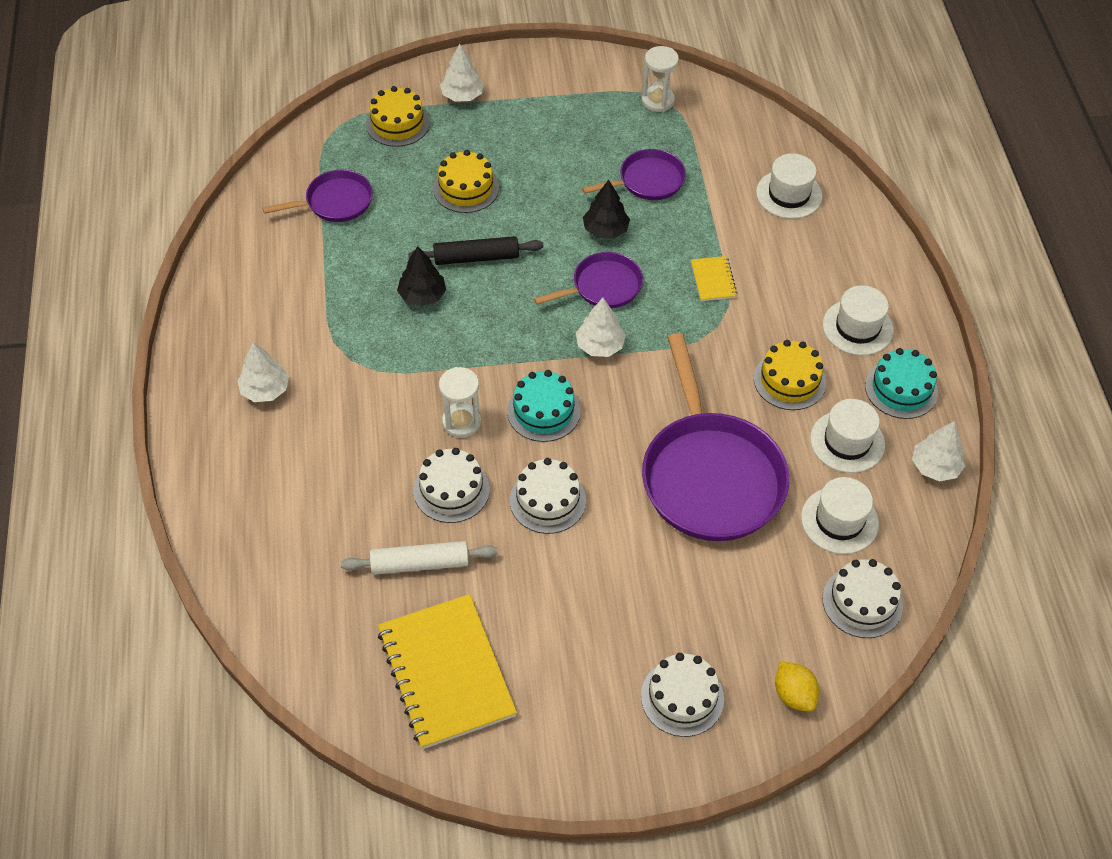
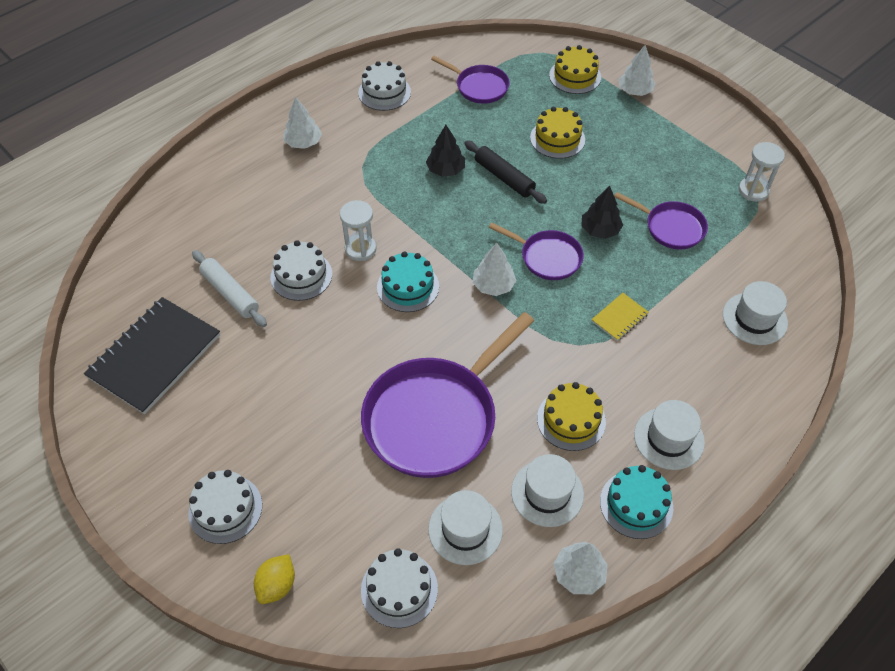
camera: 55 degrees right, 0 degrees up
yellow notebook [378,594,517,749] -> black notebook [84,297,220,414]
white cake [510,458,586,534] -> white cake moved to [358,61,411,111]

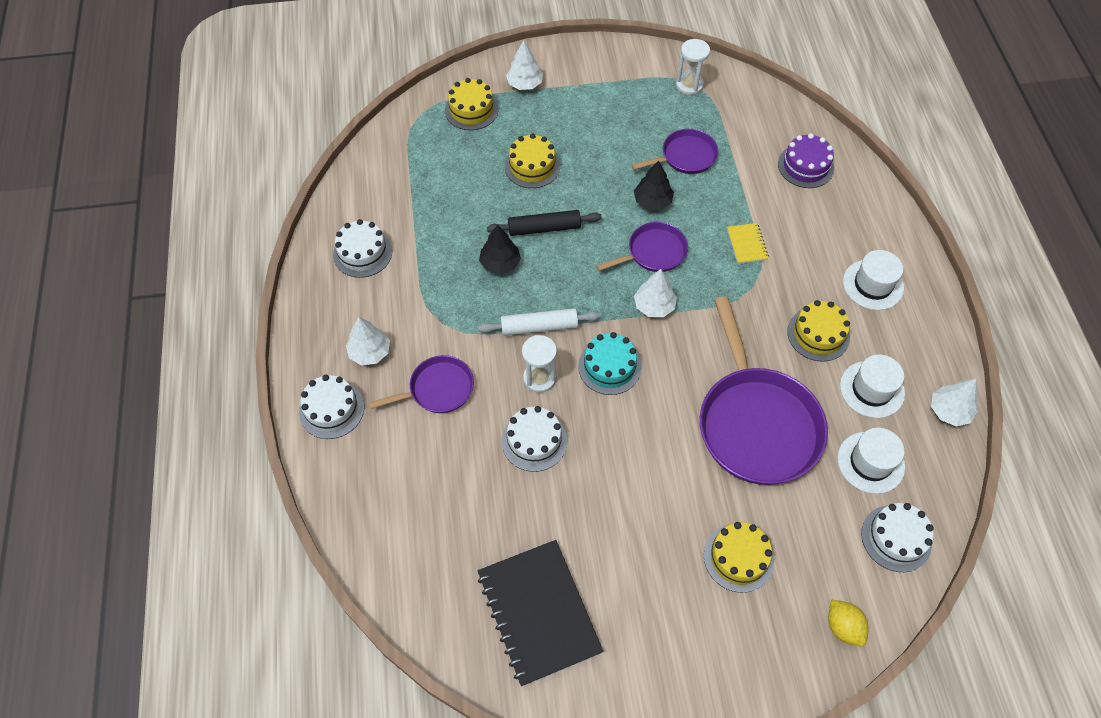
camera: 55 degrees left, 5 degrees up
white cake [188,470,262,544] -> white cake moved to [299,375,364,439]
white rolling pin [192,250,267,327] -> white rolling pin moved to [478,308,600,336]
purple pan [431,56,510,104] -> purple pan moved to [369,355,474,413]
turquoise cake [600,465,673,539] -> none
white hat [723,281,788,345] -> purple cake [778,133,834,188]
none -> yellow cake [704,522,774,593]

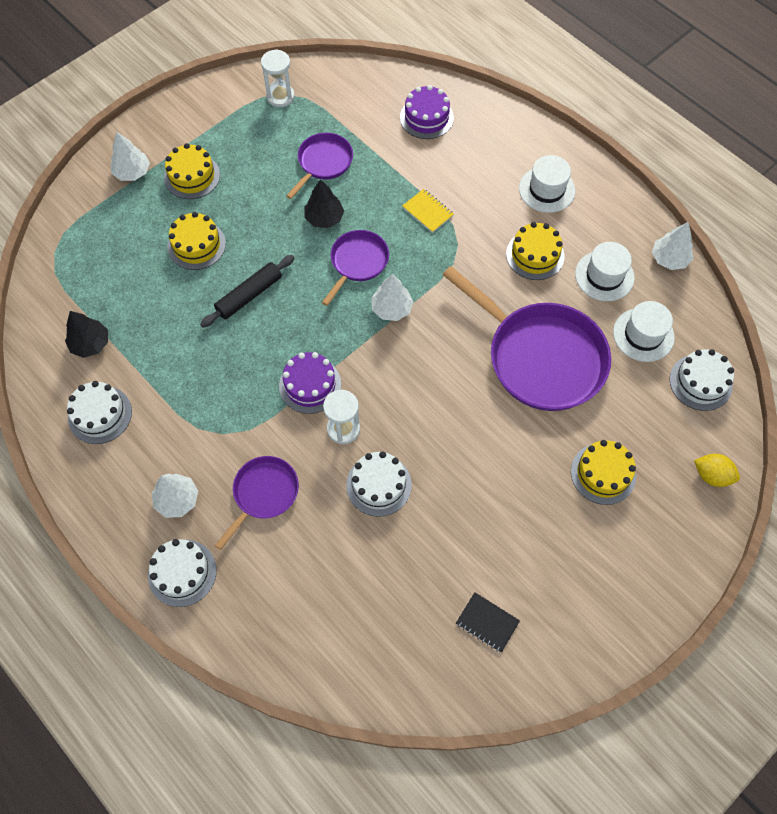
camera: 35 degrees left, 5 degrees up
yellow cake [445,78,498,130] -> yellow cake moved to [164,143,220,199]
white rolling pin [478,308,600,336] -> purple cake [279,352,341,414]
black notebook [478,540,603,687] -> black notebook [456,592,520,653], size x0.45
black tree [479,225,521,275] -> black tree moved to [65,311,108,358]
turquoise cake [578,332,641,395] -> none

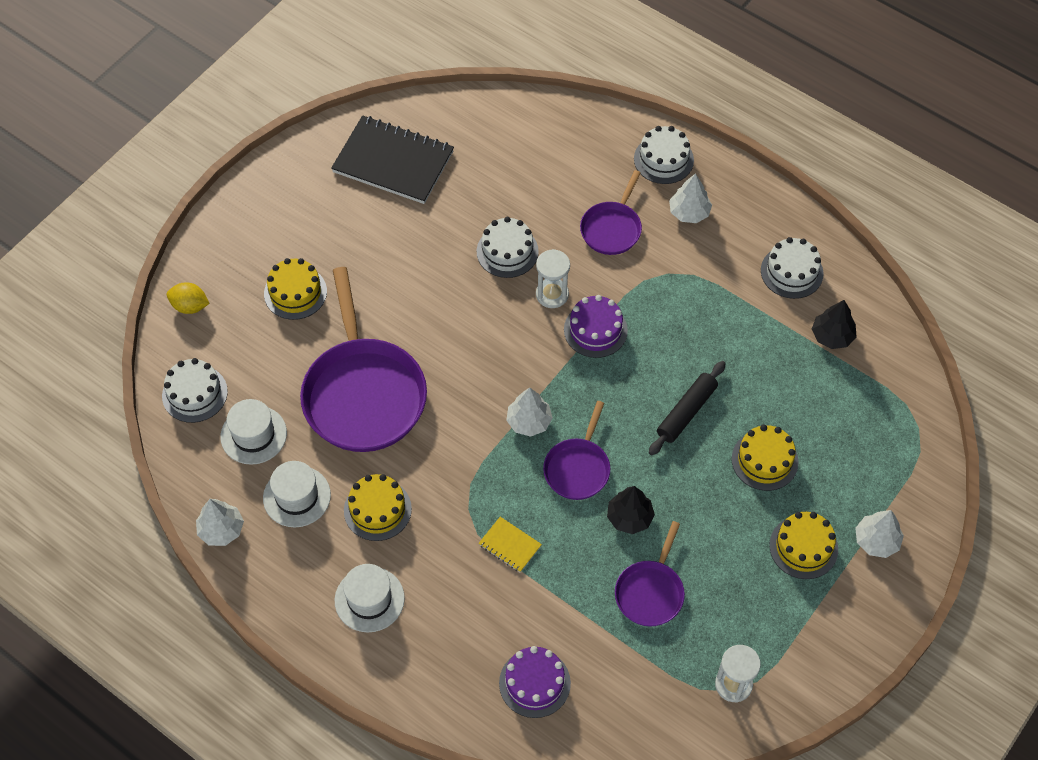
camera: 170 degrees right, 5 degrees down
purple pan [442,266,611,411] -> purple pan turned 135 degrees counterclockwise [300,267,427,452]
black notebook [456,592,520,653] -> black notebook [331,115,454,204], size x2.24

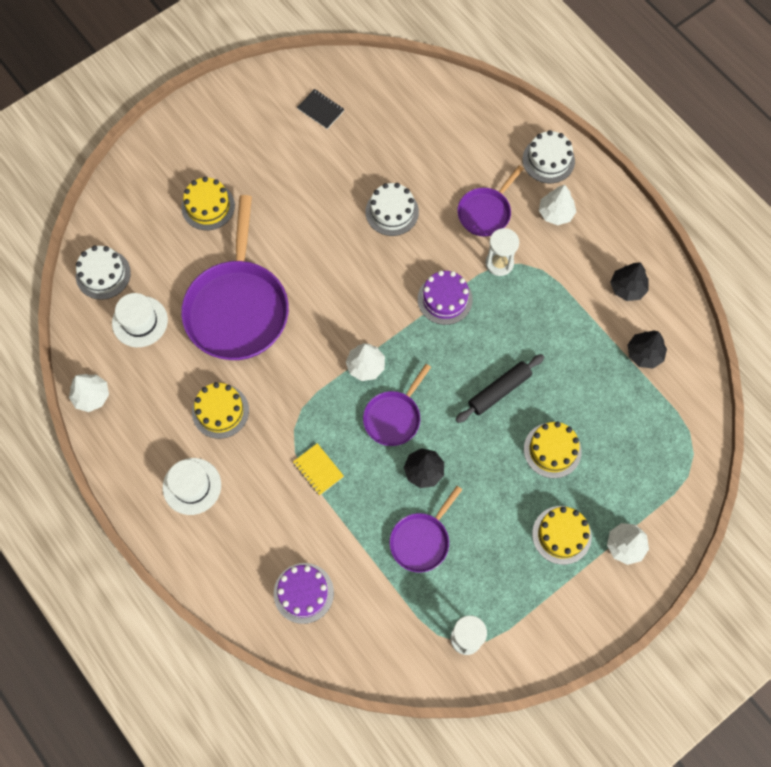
camera: 15 degrees right, 10 degrees up
yellow lemon [167,283,210,314] -> none
white hat [263,461,331,527] -> none
black notebook [331,115,454,204] -> black notebook [297,89,345,129], size x0.45
white hourglass [536,249,570,308] -> white hourglass moved to [485,228,519,276]
white cake [761,237,824,299] -> black tree [610,262,649,301]

